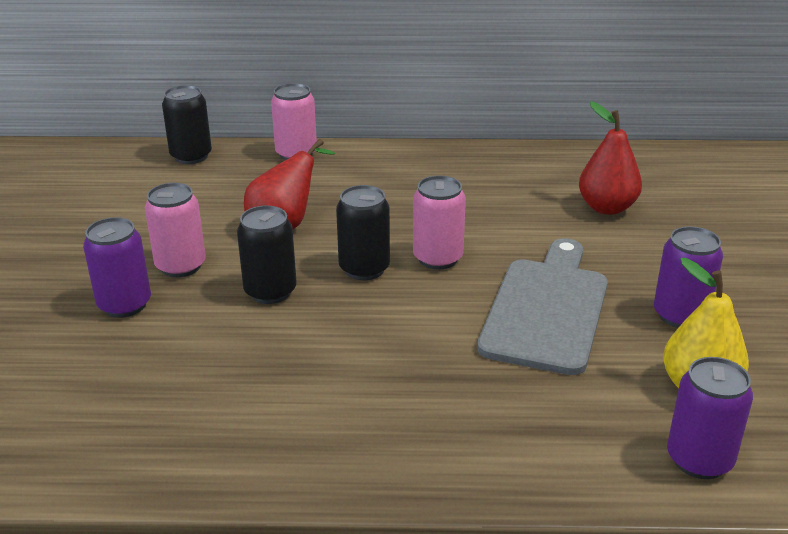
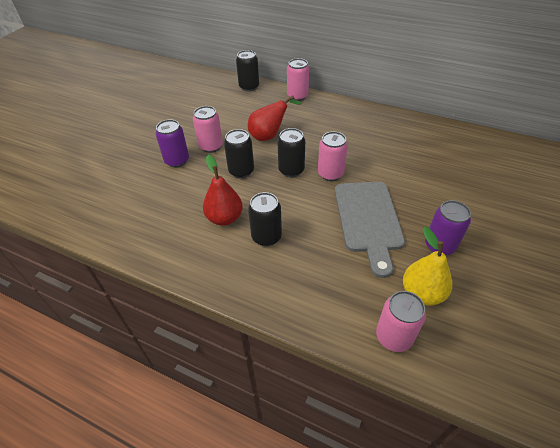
camera: 25 degrees right, 15 degrees up
grey cutting board [477,238,608,375] -> grey cutting board turned 135 degrees clockwise [335,182,405,278]
red pear [579,102,642,215] -> red pear moved to [203,155,243,226]
purple can [667,357,753,479] -> pink can [376,291,426,352]
none -> black can [248,192,282,247]

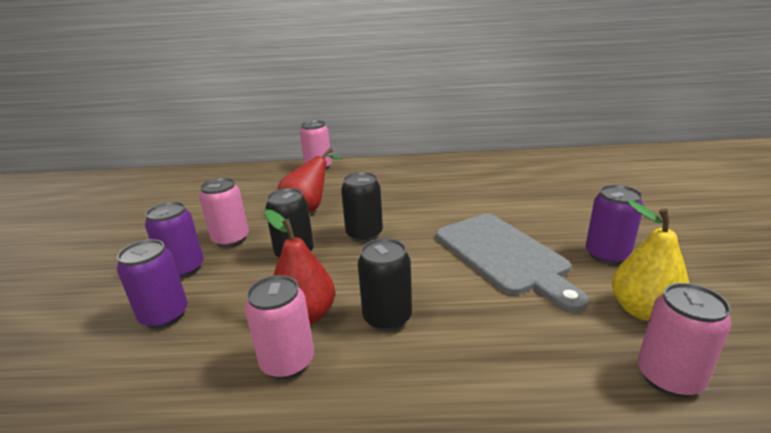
camera: 25 degrees left, 20 degrees down
black can [236,50,259,92] -> none
pink can [318,131,348,181] -> pink can moved to [245,275,314,379]
none -> purple can [117,239,188,329]

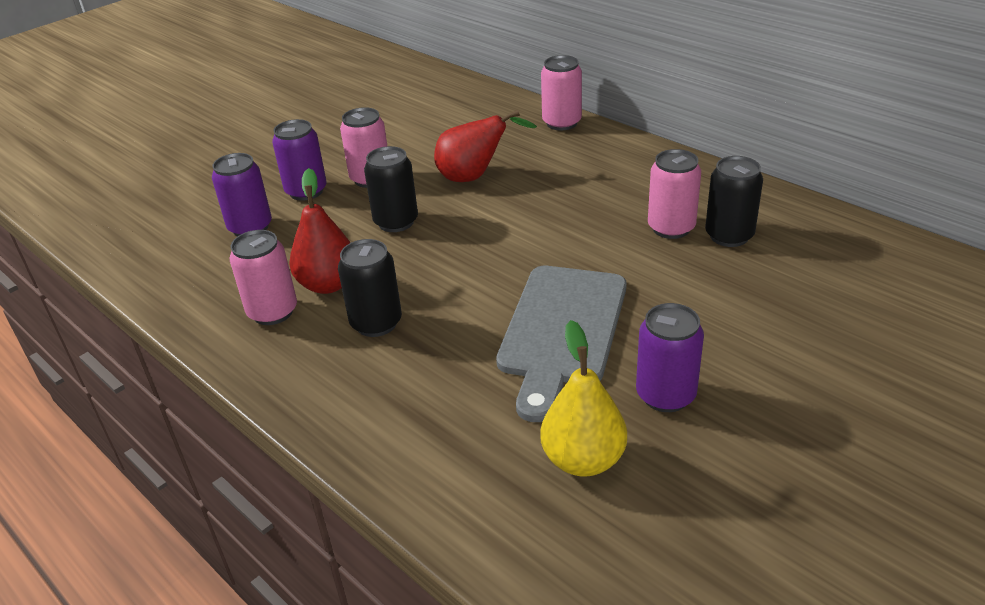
camera: 45 degrees right, 10 degrees up
black can [341,172,383,242] -> black can moved to [705,156,763,247]
pink can [638,283,732,397] -> pink can moved to [648,149,701,239]

